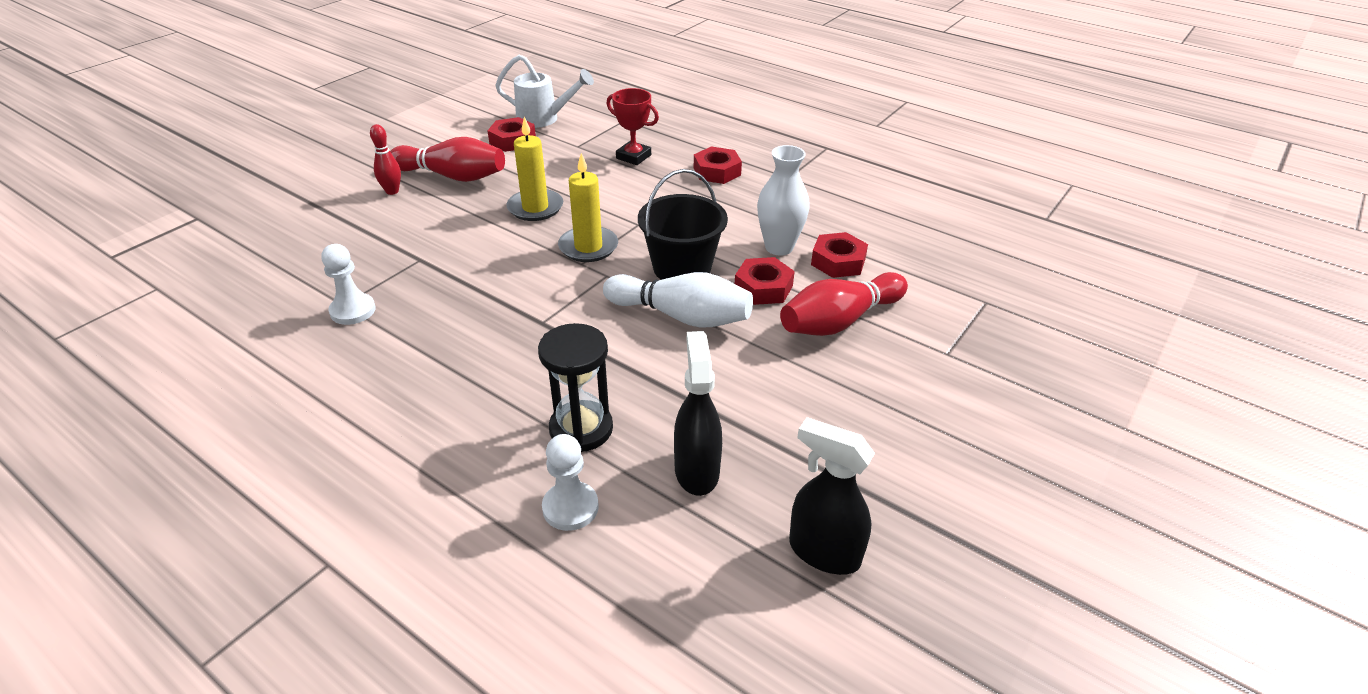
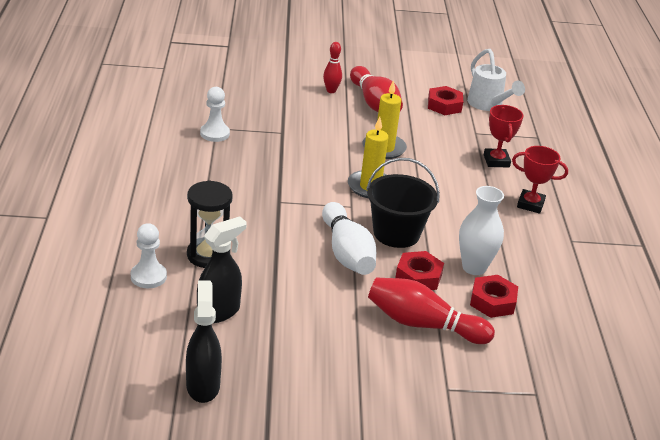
camera: 50 degrees right, 5 degrees down
red nut [694,147,742,184] -> red trophy [512,146,568,214]

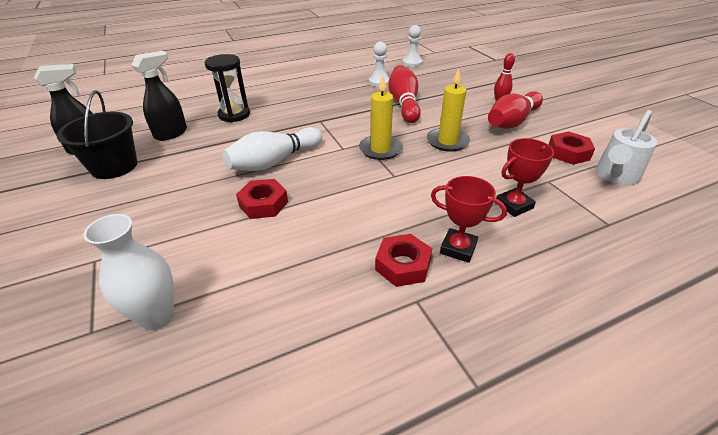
camera: 70 degrees right, 5 degrees up
white pawn [131,223,167,288] -> white pawn moved to [402,25,423,67]
black spray bottle [197,216,247,323] -> black spray bottle turned 75 degrees counterclockwise [131,51,187,141]
black bucket [366,158,440,248] -> black bucket moved to [57,90,137,179]
red bowling pin [368,277,495,344] -> red bowling pin moved to [388,65,421,123]
white vase [459,186,504,275] -> white vase moved to [83,214,174,330]
red nut [470,275,518,318] -> red nut moved to [375,234,432,287]
red trophy [512,146,568,214] -> red trophy turned 60 degrees counterclockwise [431,176,507,263]

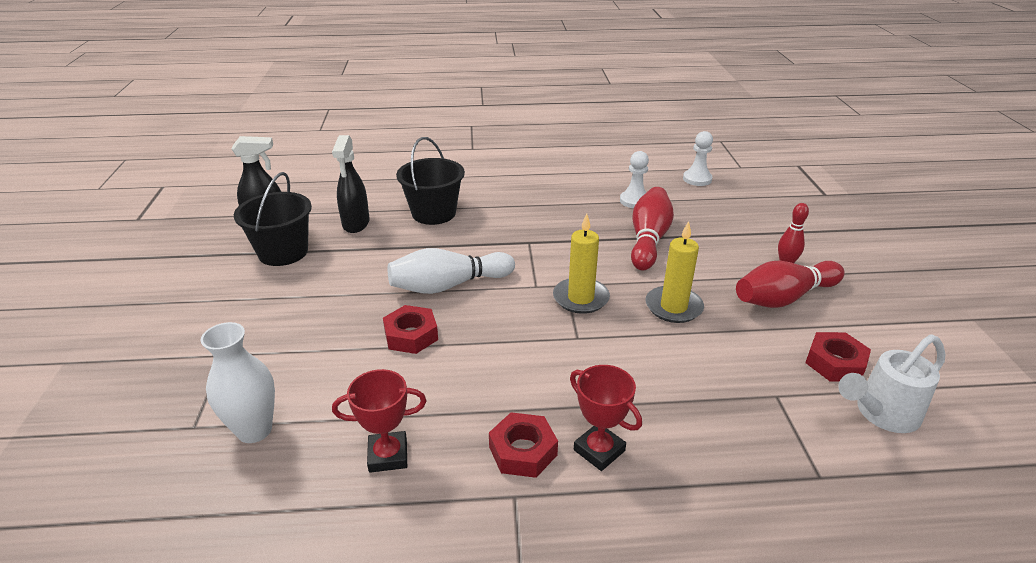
camera: 20 degrees right, 5 degrees down
black spray bottle [131,51,187,141] -> black spray bottle turned 120 degrees clockwise [332,135,370,233]
black hourglass [205,54,250,122] -> black bucket [396,137,465,225]
red trophy [496,138,554,217] -> red trophy moved to [332,369,426,473]

